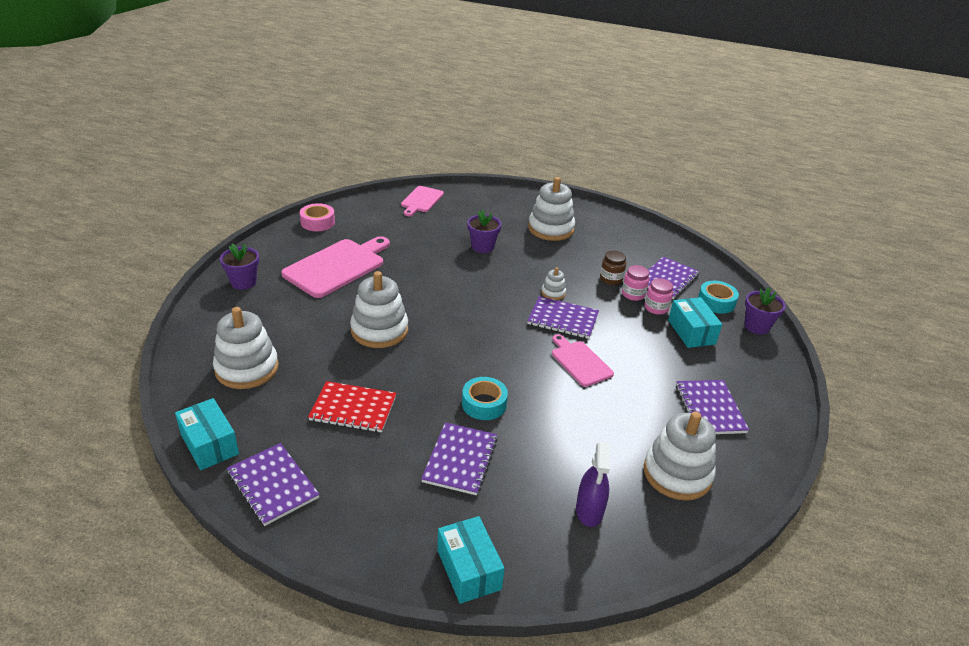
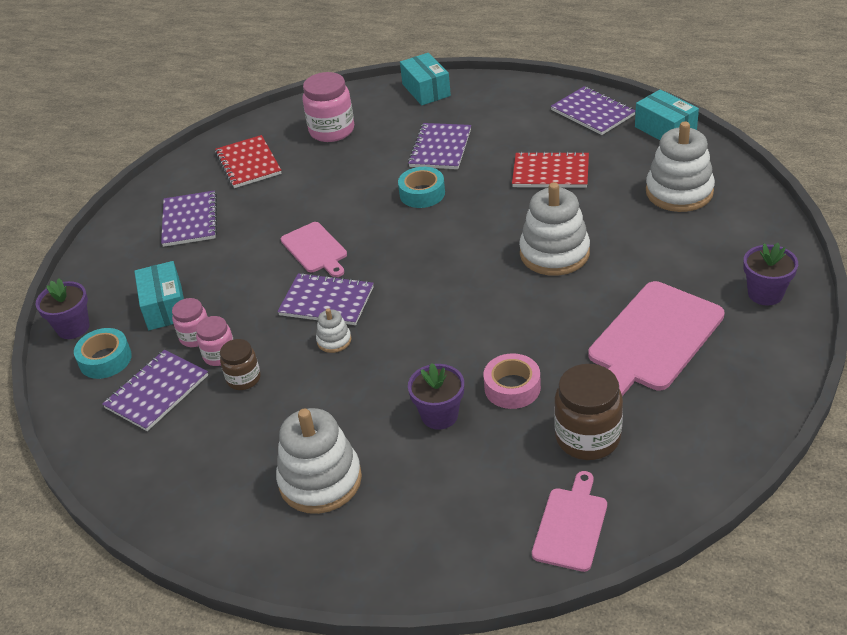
camera: 175 degrees left, 5 degrees up
pink tape [300,203,335,231] -> pink tape moved to [483,353,541,409]
purple spray bottle [576,442,610,527] -> pink jar [302,72,354,142]
white stacking toy [643,411,716,501] -> red notebook [215,135,282,188]
none -> brown jar [554,364,623,460]

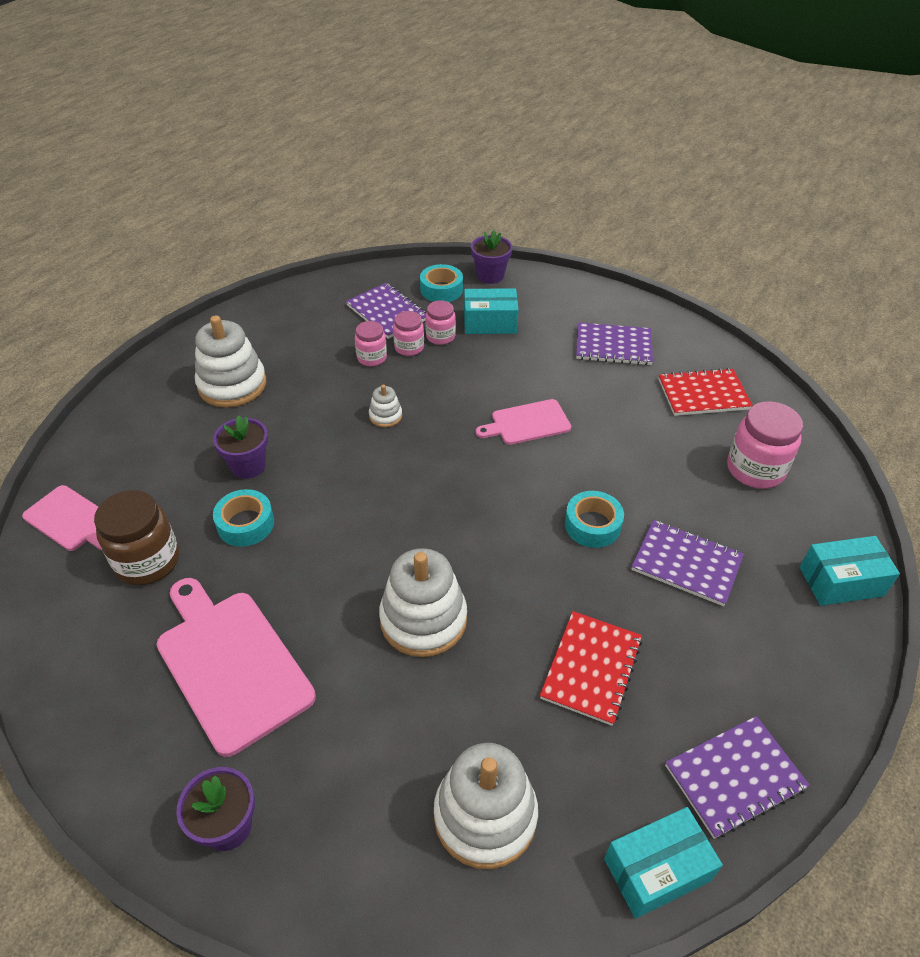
camera: 100 degrees right, 5 degrees up
brown jar [220,339,261,390] -> pink jar [355,321,387,366]
purple notebook [277,273,374,325] -> none
pink tape [483,353,541,409] -> turquoise tape [213,489,274,547]

